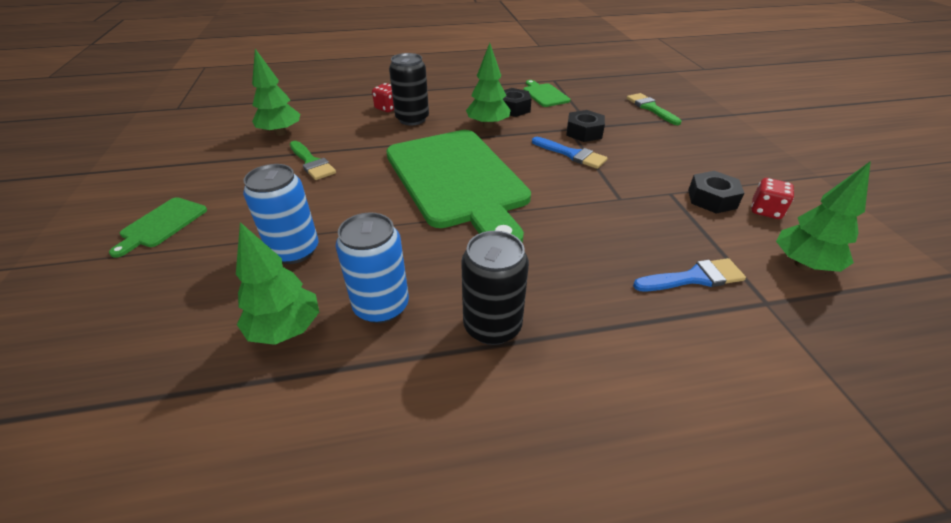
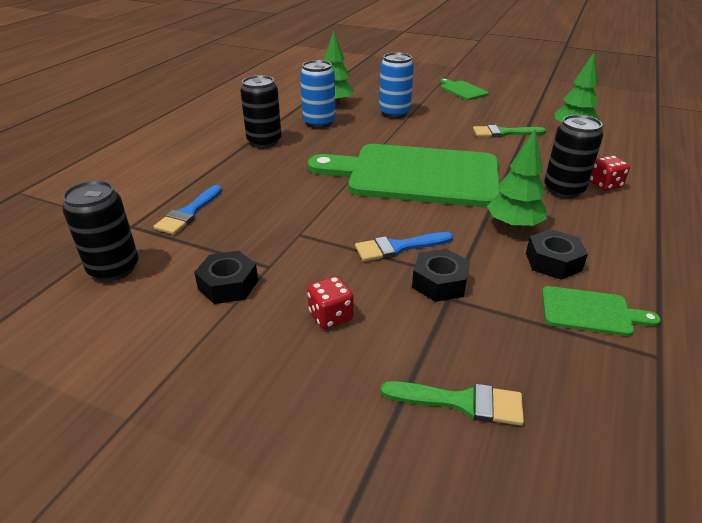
camera: 125 degrees right, 5 degrees down
red dice [751,178,794,219] -> red dice moved to [307,276,353,329]
green tree [776,161,871,272] -> black can [62,181,139,281]

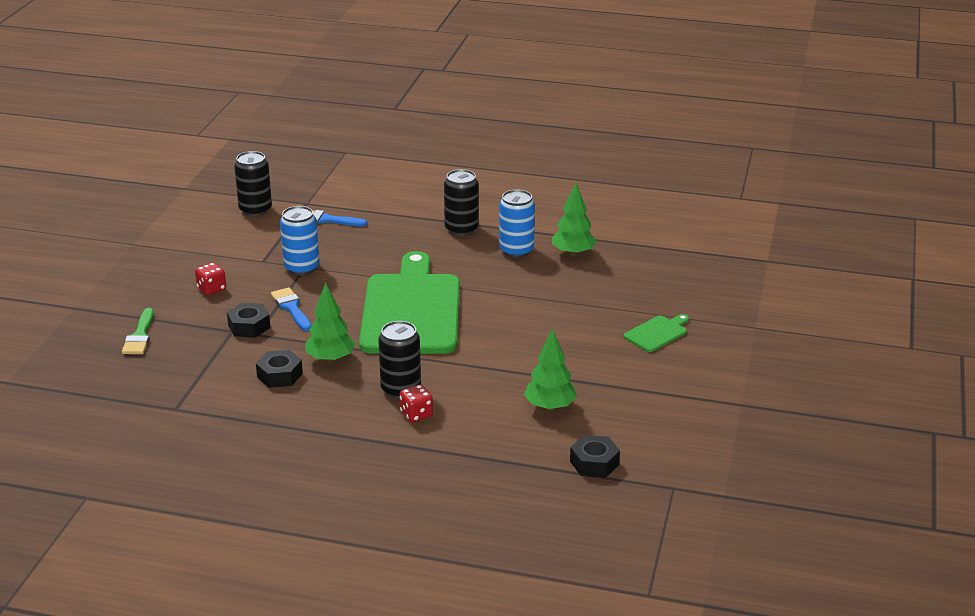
camera: 80 degrees right, 5 degrees down
black nut [194,251,258,304] -> black nut moved to [570,435,620,478]
blue can [379,52,414,118] -> blue can moved to [280,206,319,275]
green brush [473,125,546,137] -> none
green cutting board [542,286,661,336] -> none

